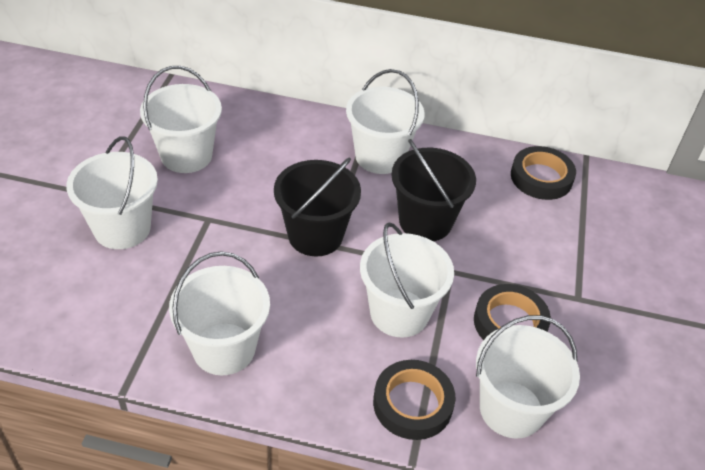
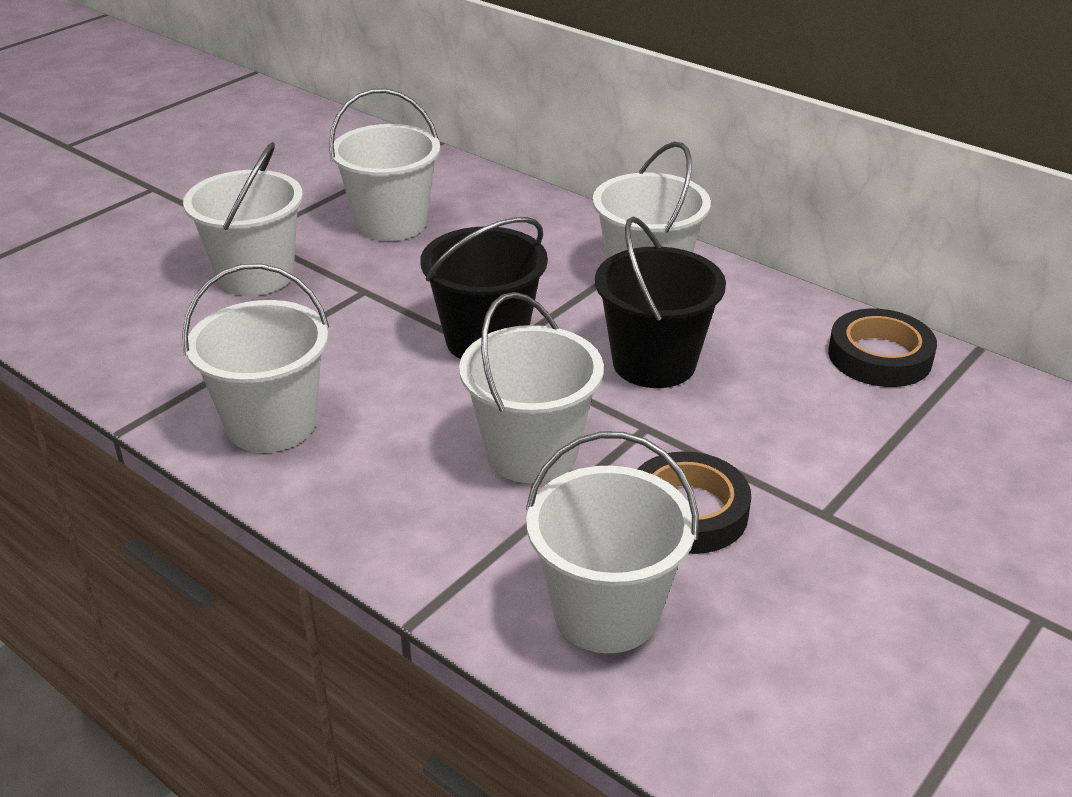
camera: 30 degrees right, 10 degrees down
black tape [373,360,456,440] -> none

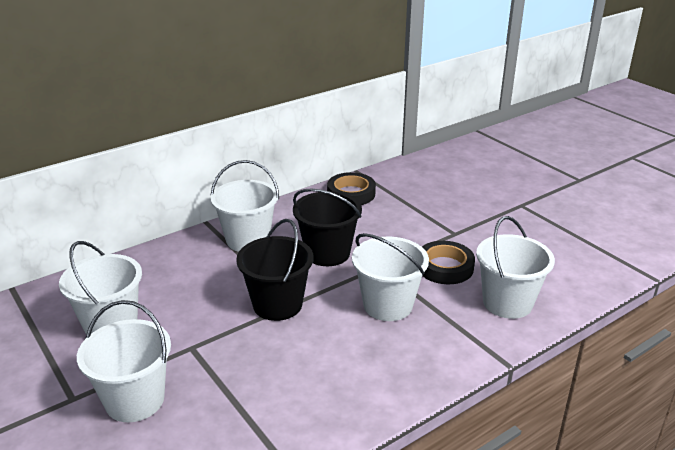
camera: 75 degrees left, 5 degrees down
white bucket [182,263,329,453] -> none

